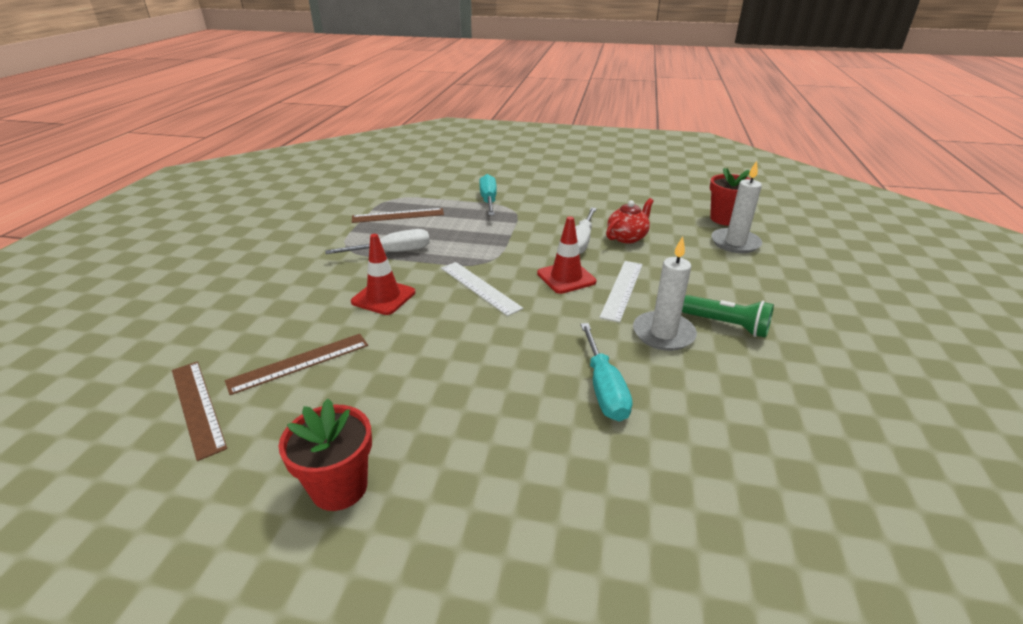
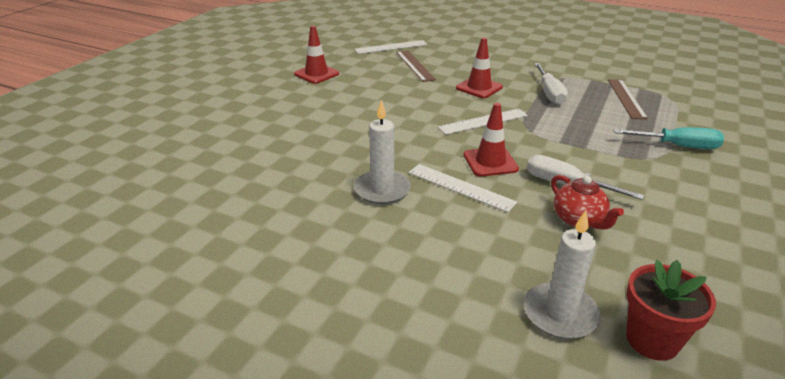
camera: 105 degrees right, 0 degrees up
brown ruler [172,362,227,461] -> white ruler [354,40,428,54]
red flower pot [279,399,372,511] -> red traffic cone [294,26,339,84]
turquoise screwdriver [581,323,632,422] -> none
green flashlight [682,295,774,338] -> none

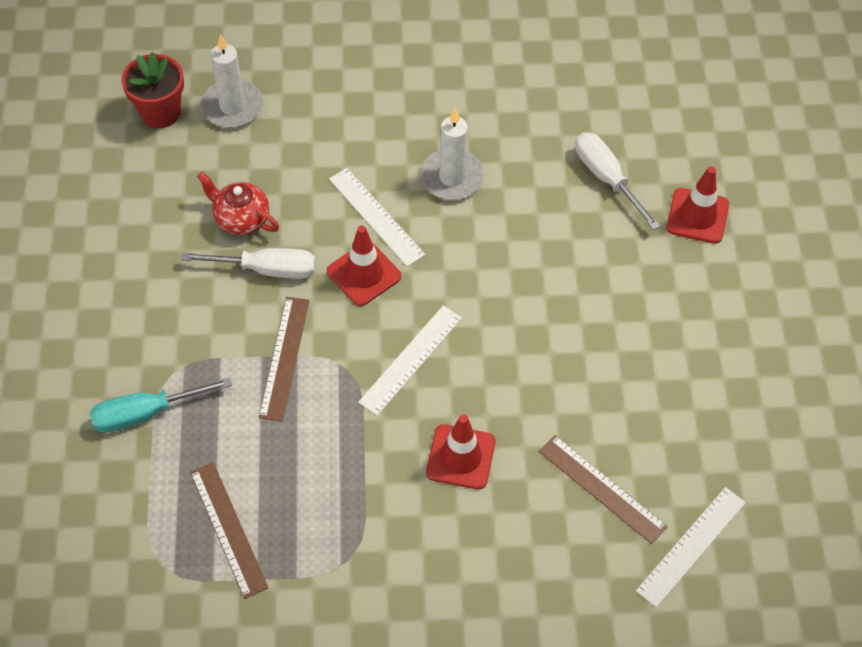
camera: 150 degrees right, 25 degrees up
red traffic cone [294,26,339,84] -> red traffic cone moved to [666,166,729,244]
white ruler [408,164,517,212] -> white ruler turned 45 degrees clockwise [329,168,425,267]
white screwdriver [534,63,568,105] -> white screwdriver moved to [575,132,660,230]
none -> brown ruler [259,297,309,422]

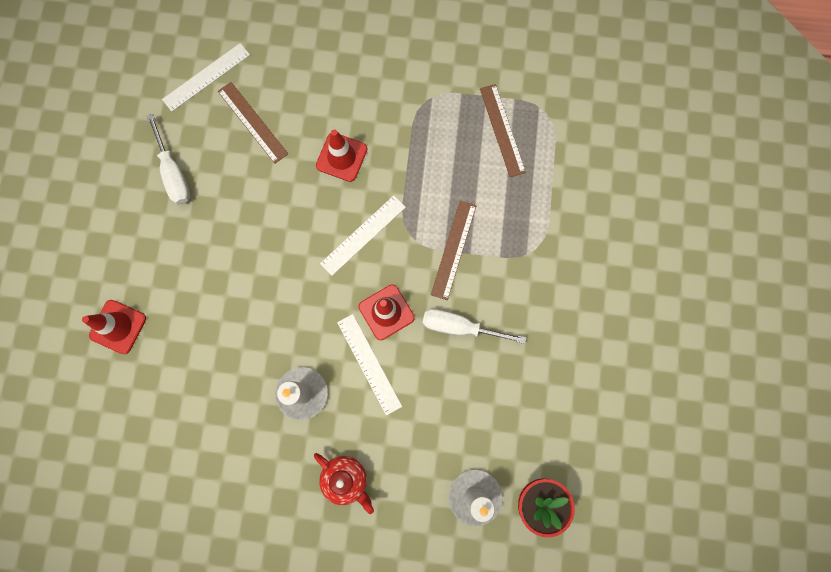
camera: 170 degrees left, 20 degrees up
turquoise screwdriver [90,377,232,433] -> none
red teapot [197,172,279,235] -> red teapot moved to [314,453,374,514]
white screwdriver [575,132,660,230] -> white screwdriver moved to [147,114,190,205]

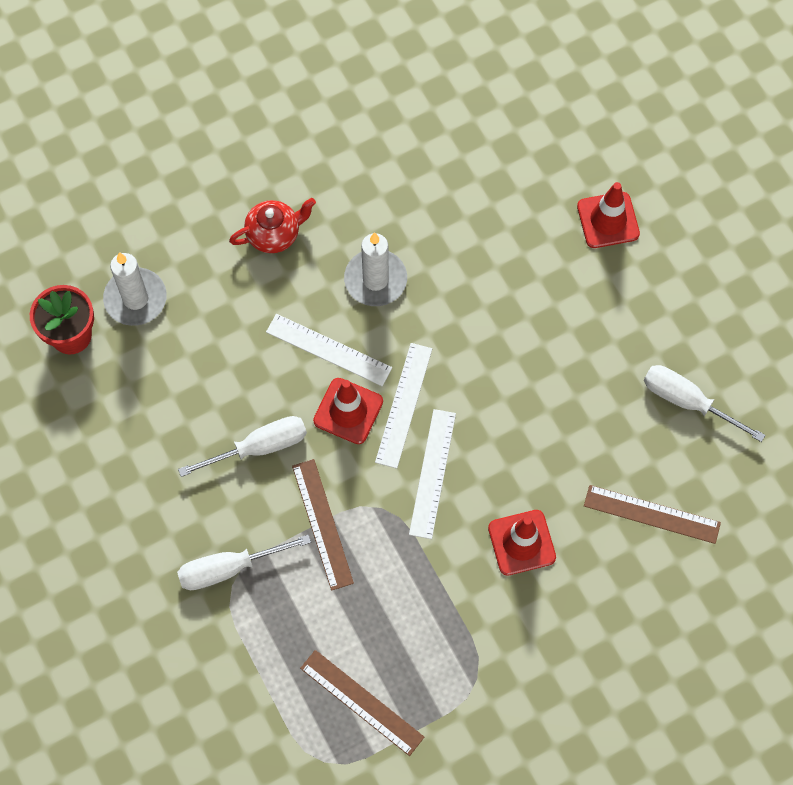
camera: 145 degrees right, 10 degrees down
white ruler [162,43,250,112] -> white ruler moved to [375,343,432,469]
red teapot [314,453,374,514] -> red teapot turned 150 degrees clockwise [229,198,316,253]
none -> white screwdriver [177,535,311,590]

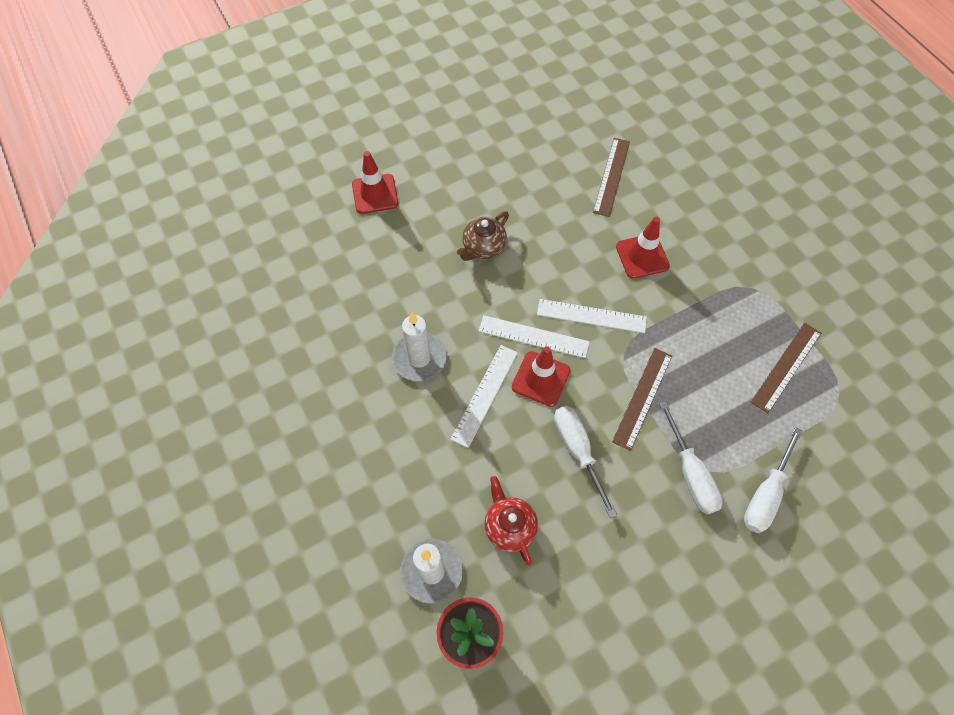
camera: 90 degrees left, 5 degrees down
red teapot [229,198,316,253] -> red teapot moved to [484,476,538,566]
brown ruler [292,459,354,591] -> brown ruler turned 45 degrees counterclockwise [612,348,672,451]
white screwdriver [644,365,765,442] -> white screwdriver moved to [744,427,803,533]
none -> brown teapot [457,211,509,261]

